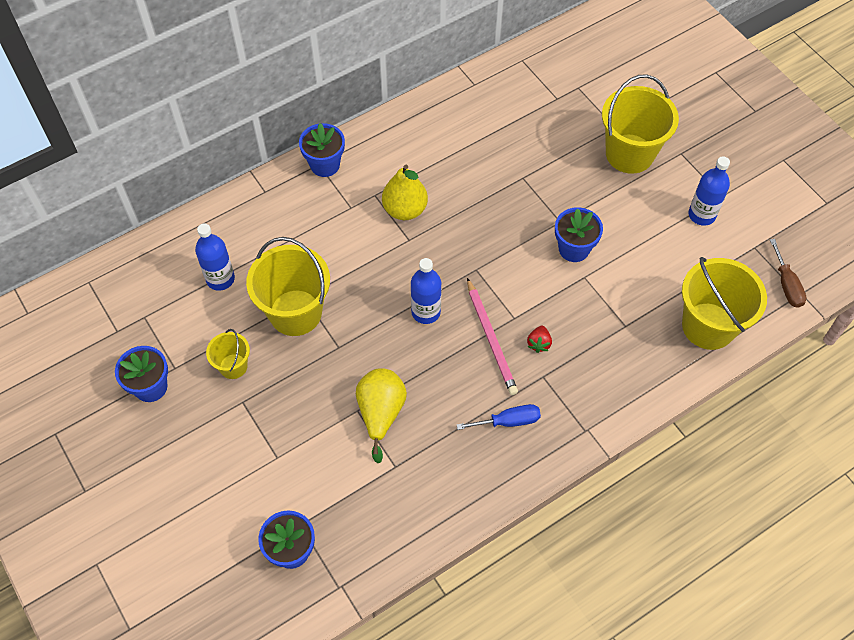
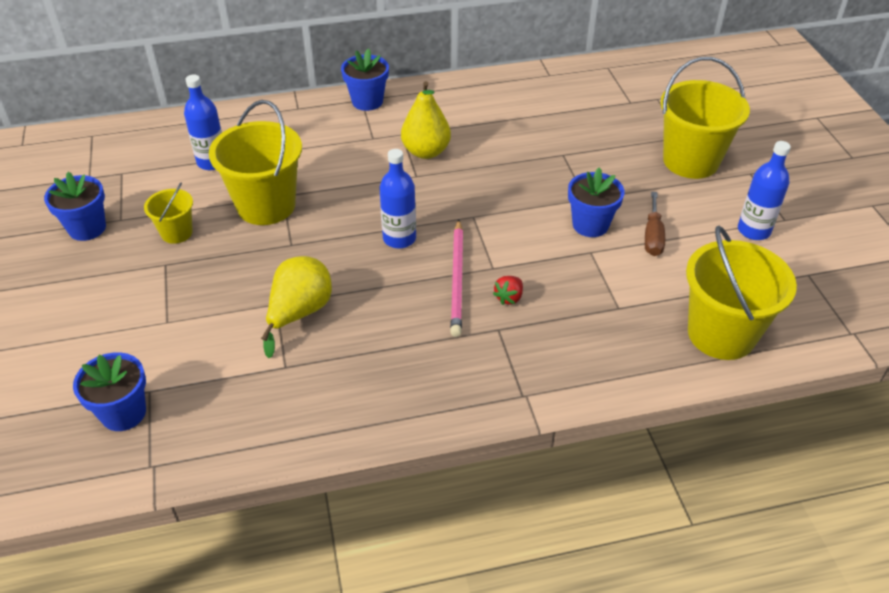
camera: 20 degrees right, 15 degrees down
blue screwdriver [457,404,541,430] -> none
brown screwdriver [770,239,807,308] -> brown screwdriver moved to [645,192,665,256]

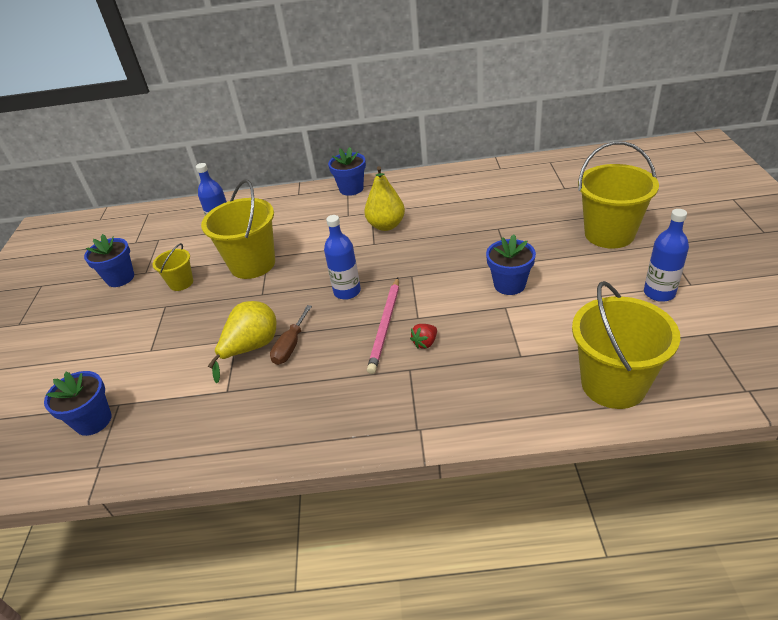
camera: 15 degrees right, 5 degrees down
brown screwdriver [645,192,665,256] -> brown screwdriver moved to [270,305,312,365]

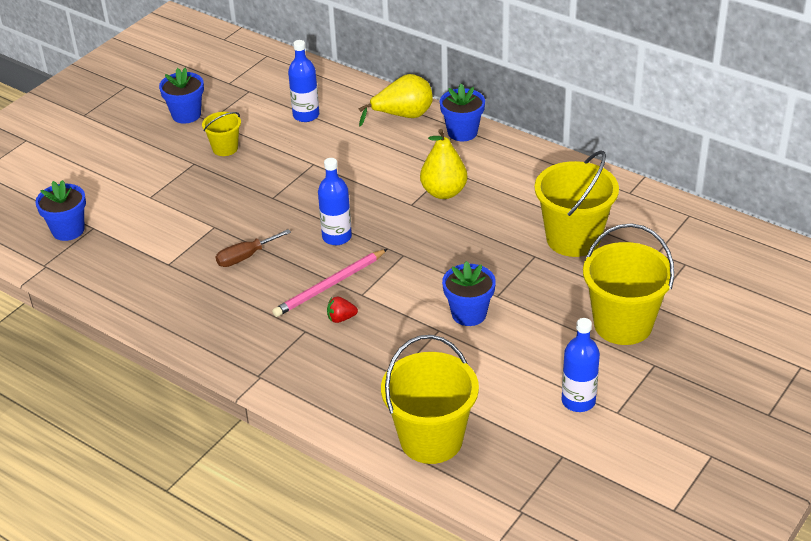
camera: 35 degrees right, 0 degrees up
yellow bucket [201,179,275,279] -> yellow bucket moved to [535,150,619,257]
yellow pear [208,301,276,383] -> yellow pear moved to [358,74,433,126]

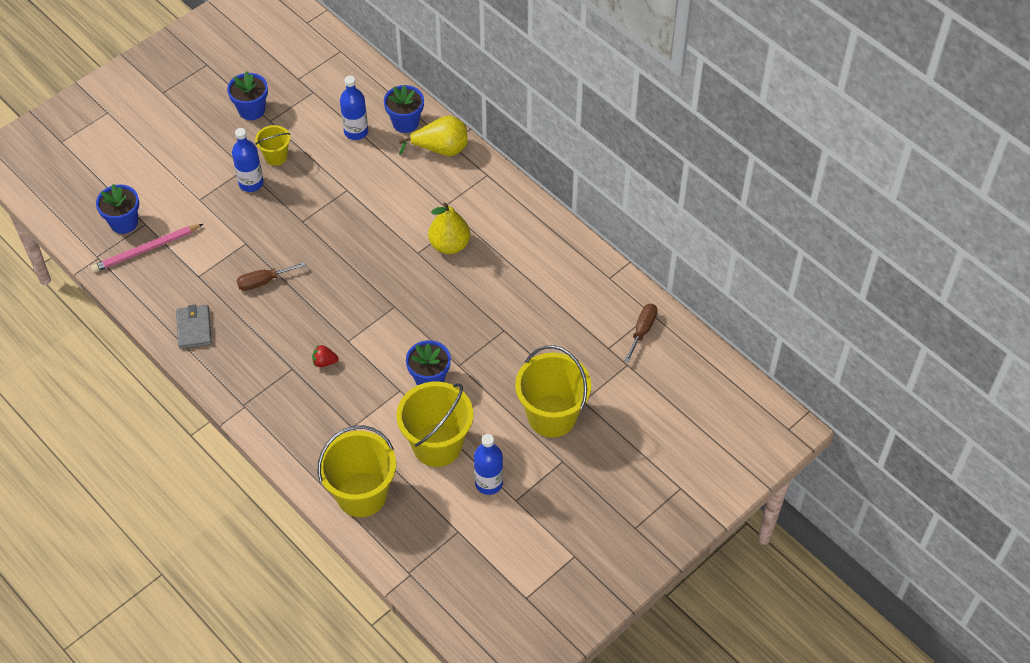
camera: 10 degrees right, 15 degrees up
pink pencil [272,249,387,317] -> pink pencil moved to [91,224,203,272]
blue bottle [318,158,352,245] -> blue bottle moved to [232,128,264,192]
blue flower pot [440,84,485,141] -> blue flower pot moved to [384,85,424,133]
yellow bucket [535,150,619,257] -> yellow bucket moved to [397,382,473,467]
none -> grey wallet [176,304,212,349]
none -> brown screwdriver [624,304,658,362]

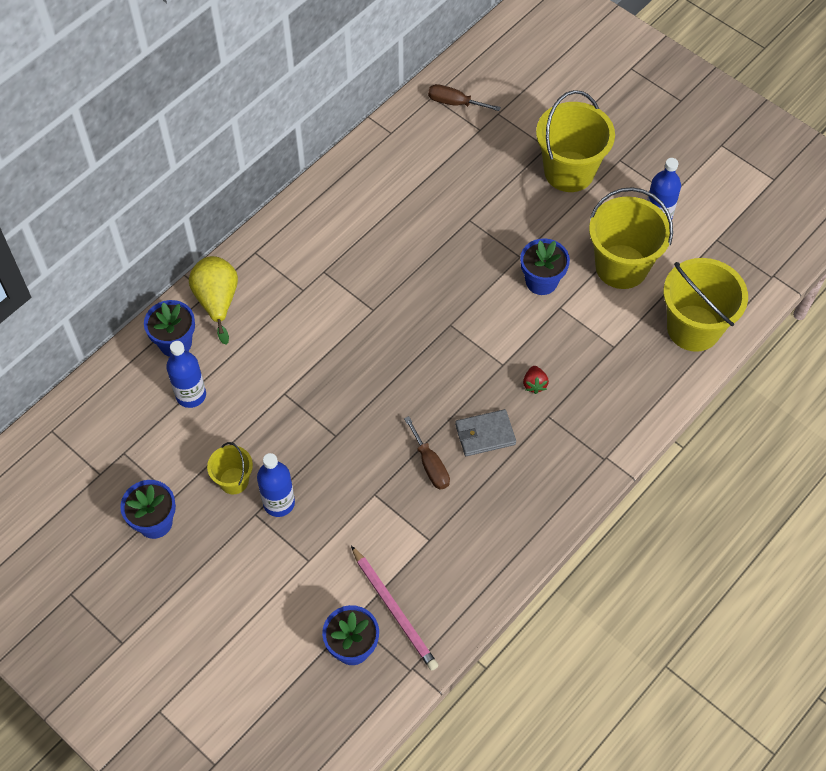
camera: 95 degrees left, 5 degrees up
grey wallet [176,304,212,349] -> grey wallet moved to [455,409,516,456]
yellow pear [428,202,470,254] -> none

